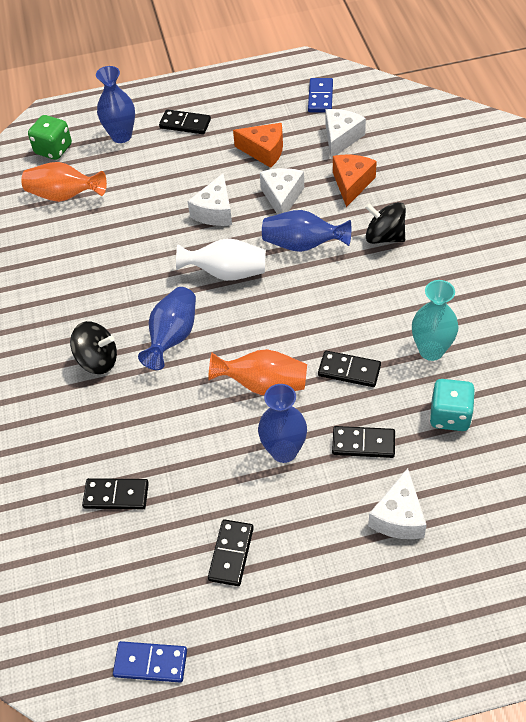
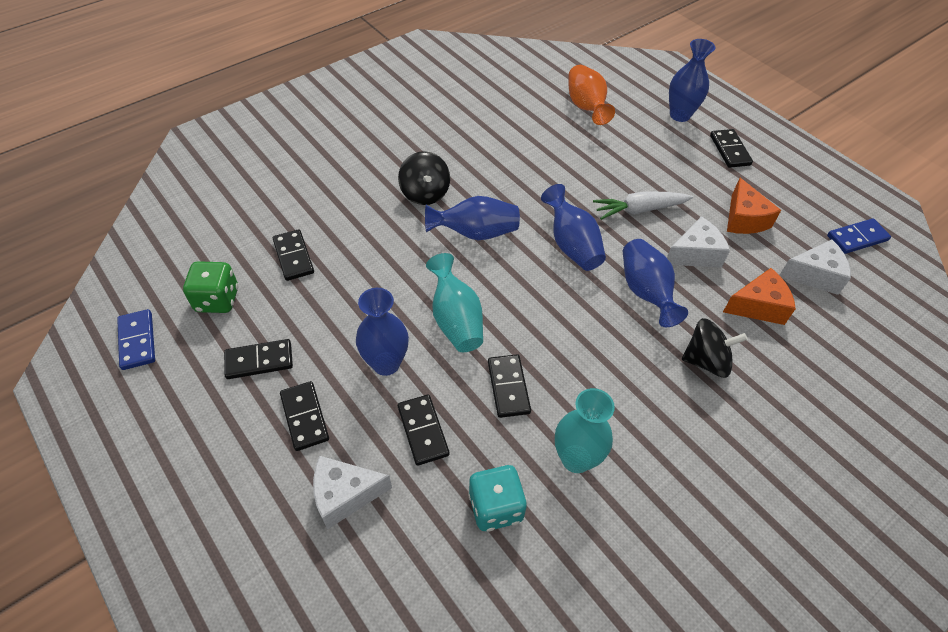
camera: 60 degrees right, 0 degrees up
green dice [28,115,72,160] -> green dice moved to [183,261,238,313]
white vase [176,238,266,281] -> blue vase [541,184,606,271]
white cheese [188,173,232,226] -> white carrot [593,191,693,220]
orange vase [208,349,307,395] -> turquoise vase [426,253,483,352]
black spinning top [365,202,406,244] -> black spinning top turned 90 degrees clockwise [682,318,748,378]
none -> black domino [280,381,329,451]

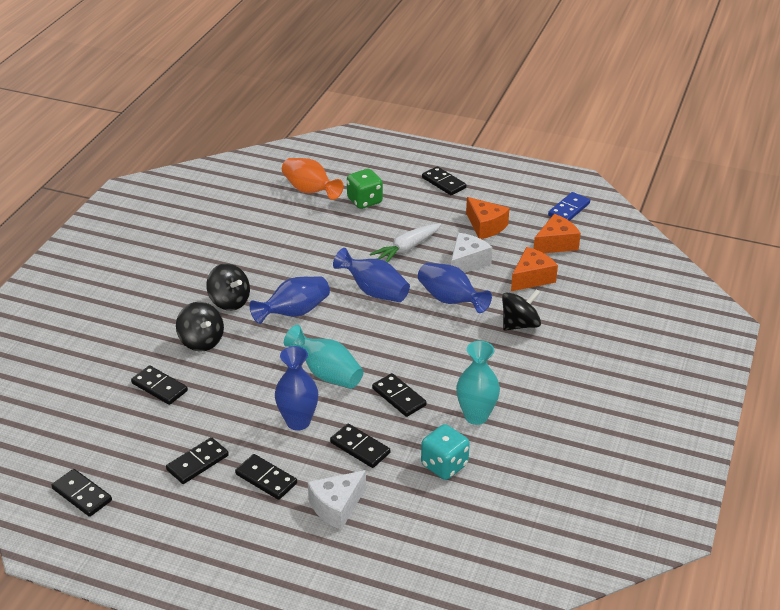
camera: 30 degrees left, 15 degrees down
blue domino [117,309,155,370] -> black domino [52,469,112,517]
green dice [183,261,238,313] -> green dice moved to [347,169,383,209]
blue vase [669,39,715,122] -> none
white cheese [780,240,851,295] -> orange cheese [534,214,581,253]
none -> black spinning top [176,302,224,352]

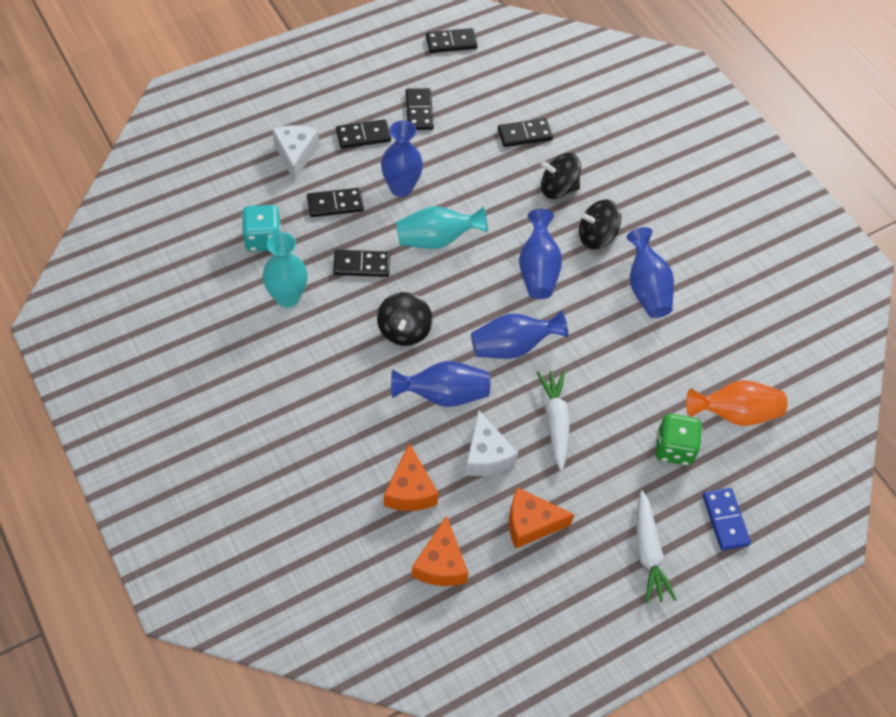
camera: 125 degrees right, 20 degrees up
black domino [422,166,466,195] -> white carrot [637,491,677,603]
black spinning top [502,289,541,331] -> black spinning top moved to [377,292,432,346]
blue domino [548,192,590,221] -> blue domino moved to [702,488,751,551]
none -> blue vase [626,227,674,318]

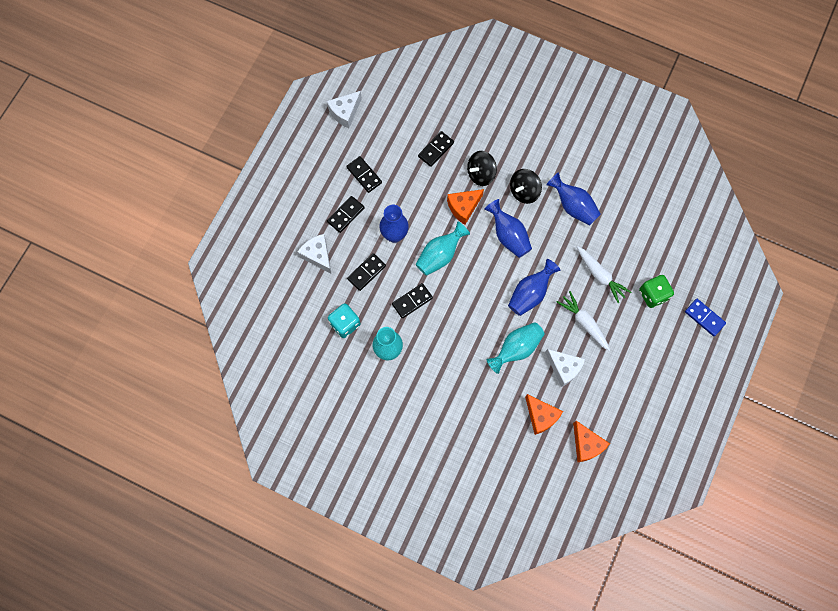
camera: 30 degrees left, 15 degrees up
black spinning top [377,292,432,346] -> none
blue vase [391,361,490,407] -> turquoise vase [487,322,545,374]
black domino [426,28,478,53] -> white cheese [327,91,362,128]
orange cheese [509,487,575,549] -> orange cheese moved to [447,189,484,225]
white carrot [637,491,677,603] -> white carrot moved to [577,246,631,303]
orange vase [686,380,788,426] -> none

